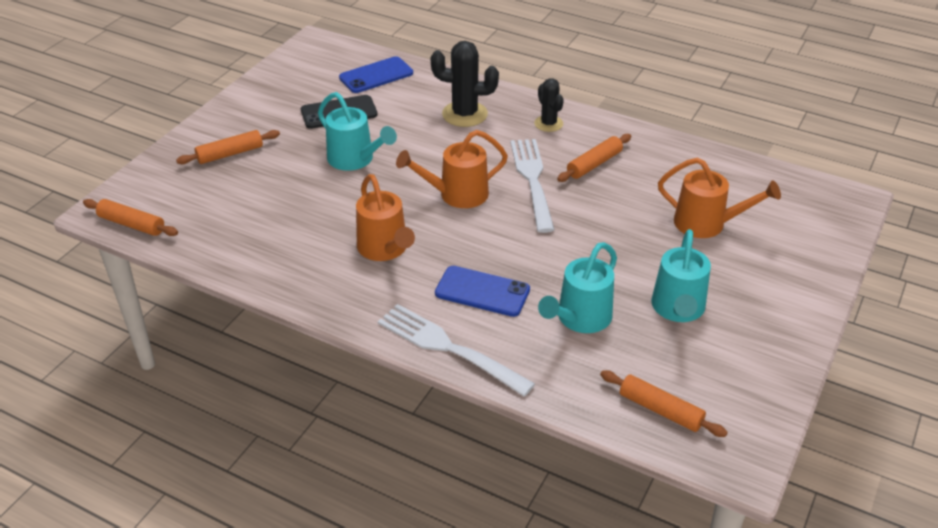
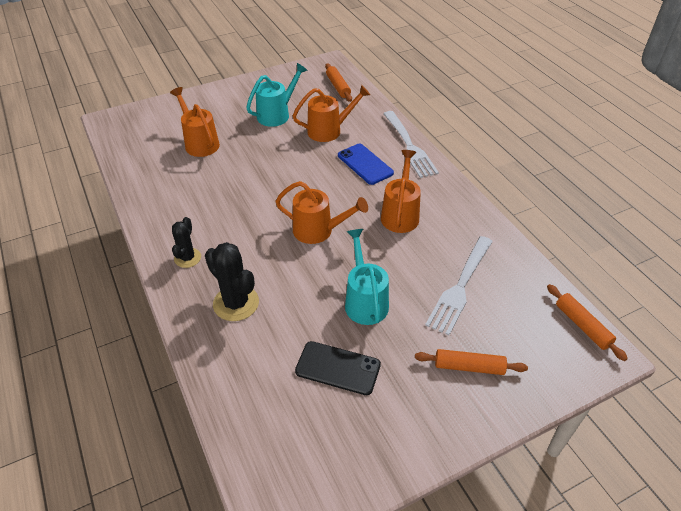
camera: 145 degrees left, 5 degrees up
blue phone [339,56,413,93] -> none
white fork [510,139,555,233] -> white fork moved to [425,236,493,335]
turquoise watering can [538,242,617,333] -> orange watering can [293,85,370,142]
orange rolling pin [557,134,631,182] -> none

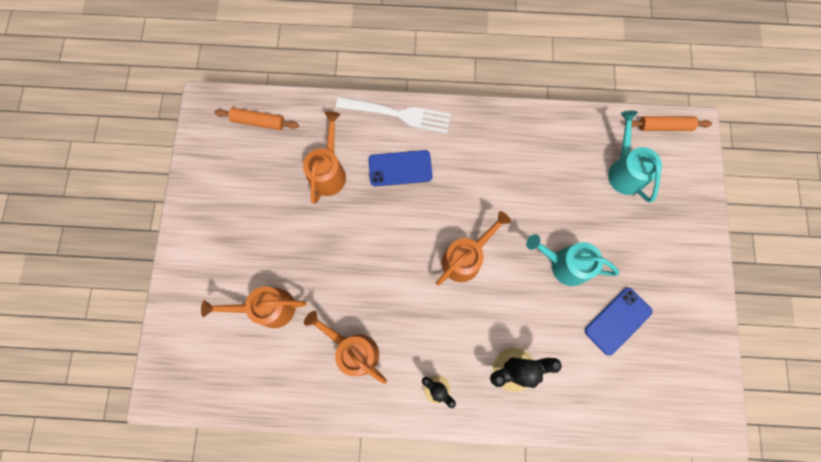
camera: 60 degrees left, 30 degrees up
turquoise watering can [246,63,307,127] -> turquoise watering can moved to [608,111,662,202]
black phone [295,341,381,395] -> blue phone [585,288,653,355]
orange watering can [381,150,421,233] -> orange watering can moved to [304,311,387,384]
orange rolling pin [415,349,528,375] -> none
white fork [425,236,493,335] -> none

